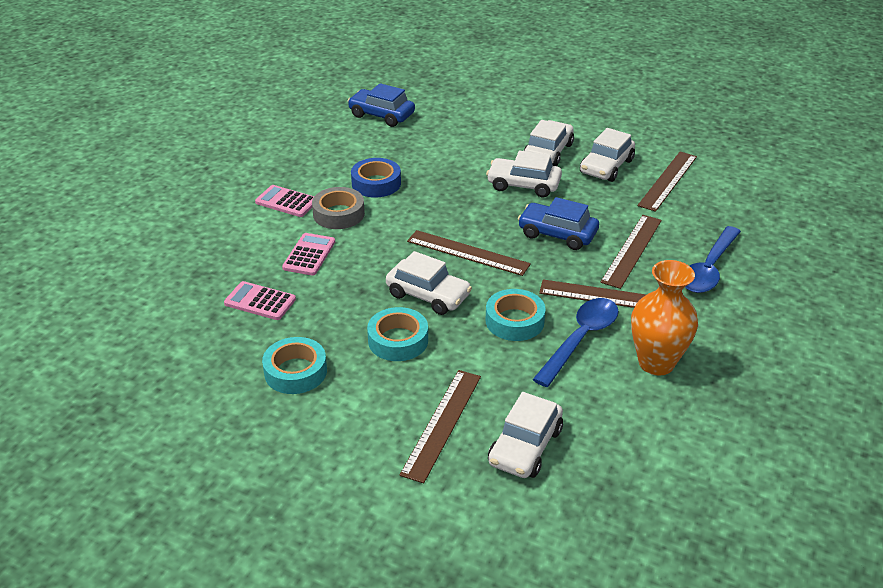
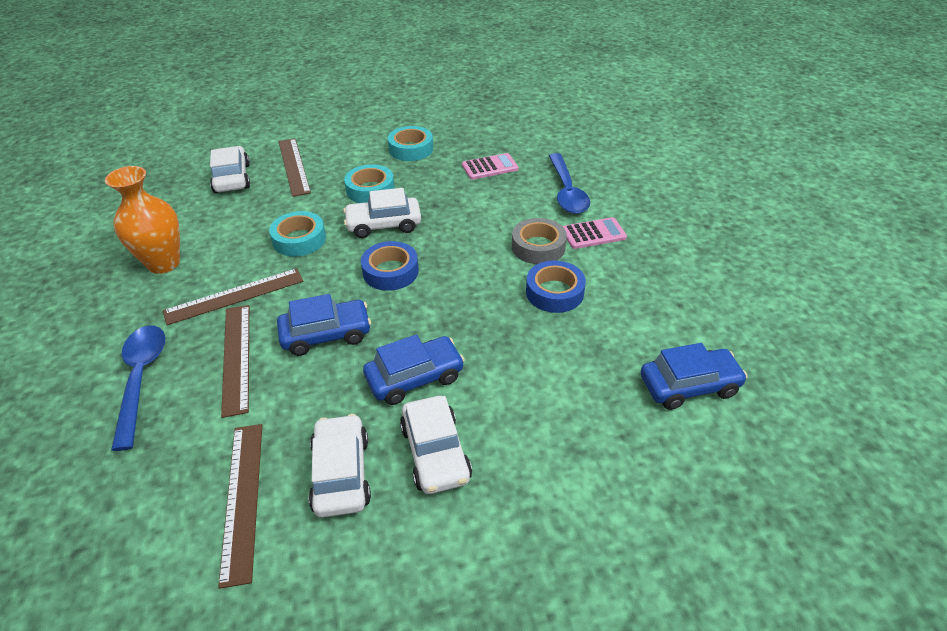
camera: 140 degrees right, 5 degrees up
pink calculator [282,233,335,276] -> none
brown ruler [407,230,531,276] -> blue tape [361,241,419,291]
white car [486,151,562,197] -> blue car [363,334,465,405]
blue spoon [532,298,619,387] -> blue spoon moved to [549,153,590,214]

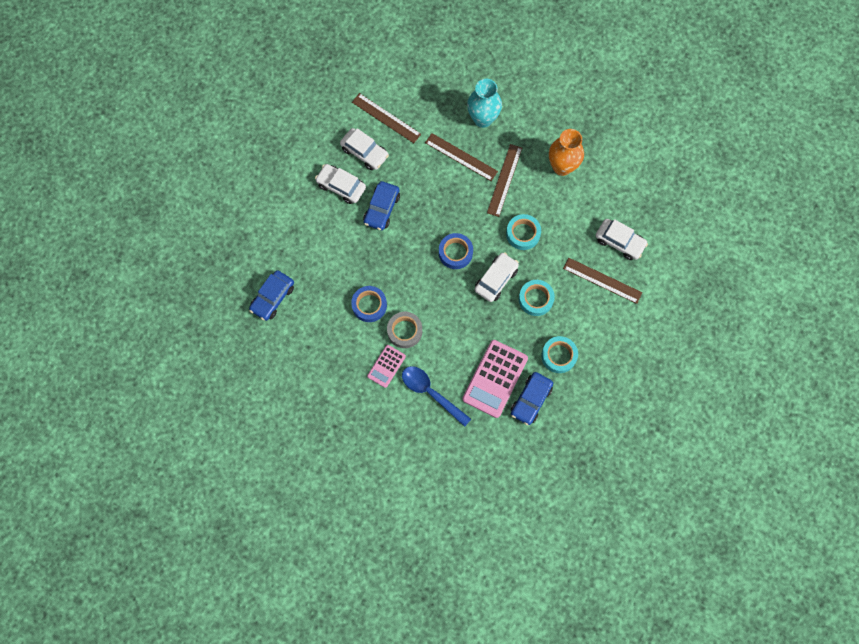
camera: 135 degrees right, 30 degrees up
blue spoon [111,325,165,451] -> turquoise vase [467,79,502,128]
blue car [277,294,371,356] -> blue car moved to [511,372,553,425]
pink calculator [462,153,518,180] -> pink calculator [462,340,528,418], size x1.80

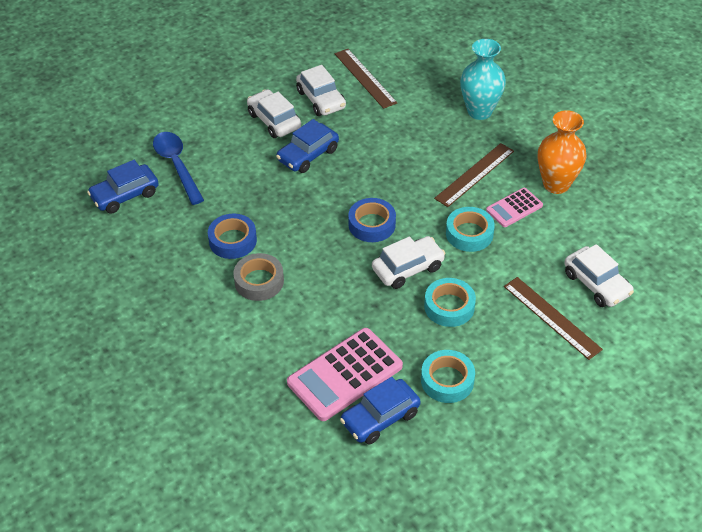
camera: 25 degrees right, 25 degrees down
pink calculator [367,345,406,388] -> pink calculator moved to [486,188,543,227]
blue spoon [402,366,471,427] -> blue spoon moved to [153,132,204,205]
brown ruler [425,133,498,181] -> none

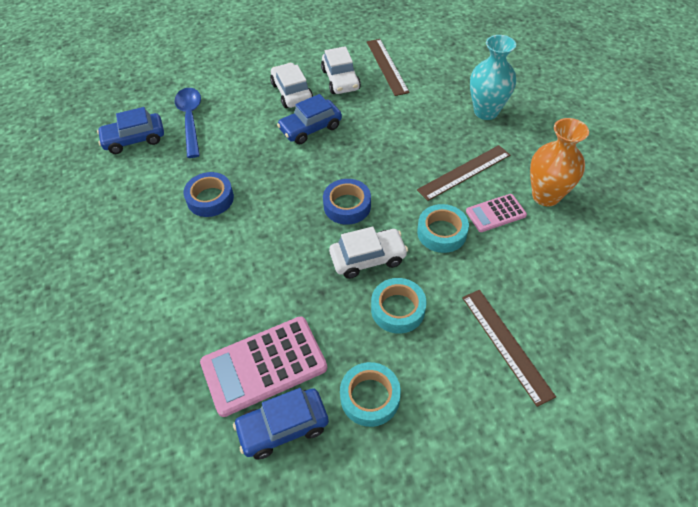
camera: 15 degrees right, 5 degrees up
grey tape [233,253,284,301] -> none
white car [564,244,634,307] -> none

